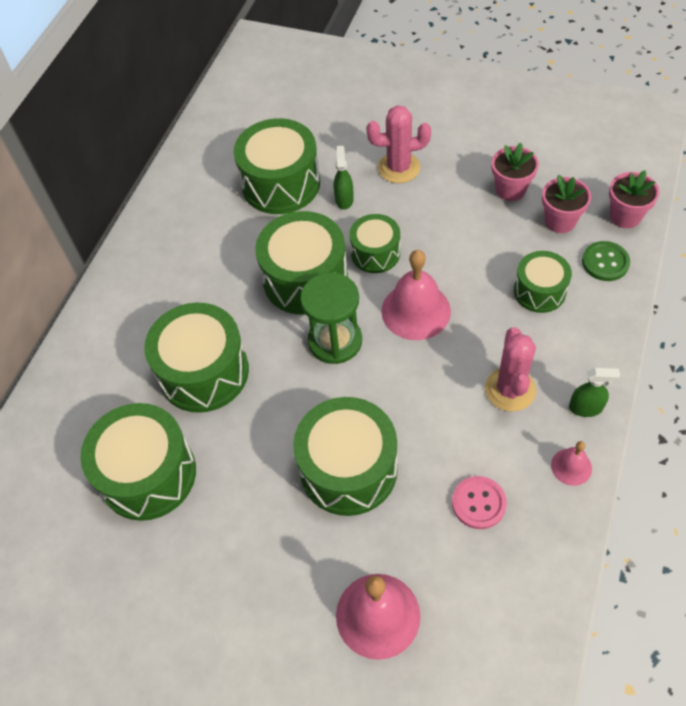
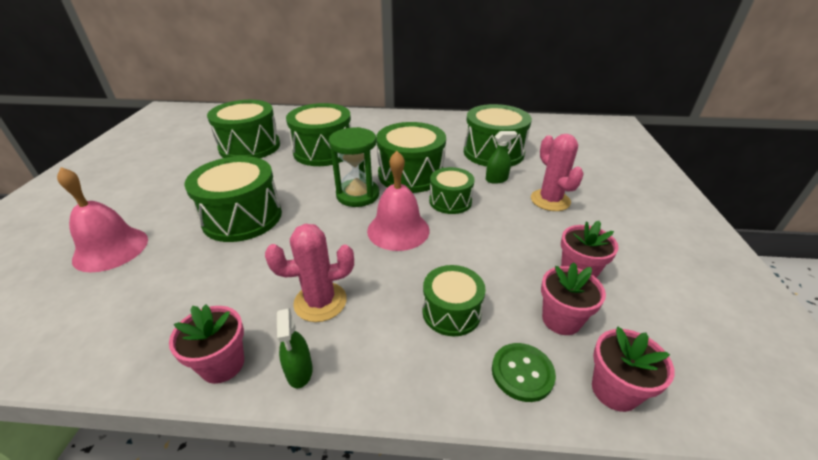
camera: 70 degrees right, 20 degrees down
pink button [452,476,507,529] -> none
pink bell [551,441,592,486] -> pink flower pot [169,304,244,384]

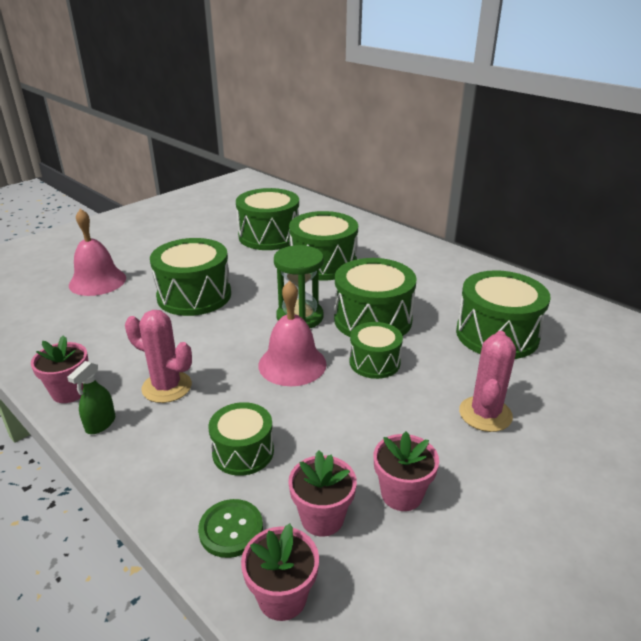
camera: 40 degrees right, 5 degrees down
green spray bottle [486,131,517,184] -> none

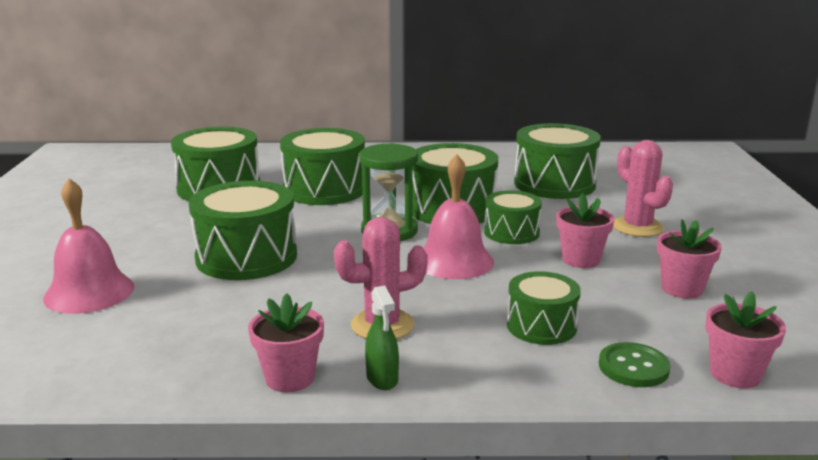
camera: 45 degrees left, 10 degrees down
pink flower pot [288,450,357,537] -> pink flower pot moved to [556,193,614,268]

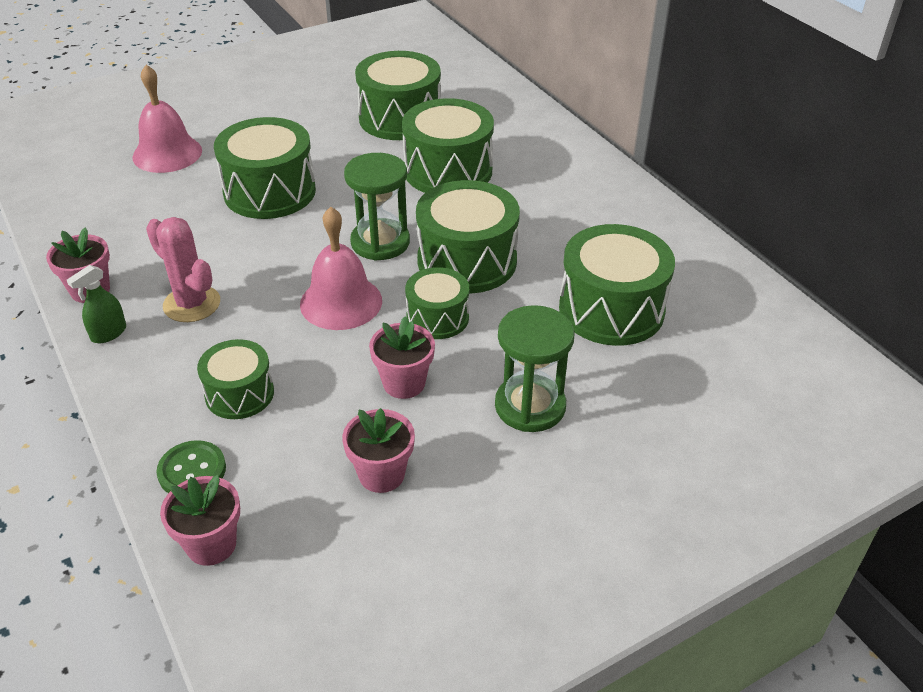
camera: 60 degrees right, 20 degrees up
pink cactus [613,140,673,237] -> green hourglass [495,305,574,432]

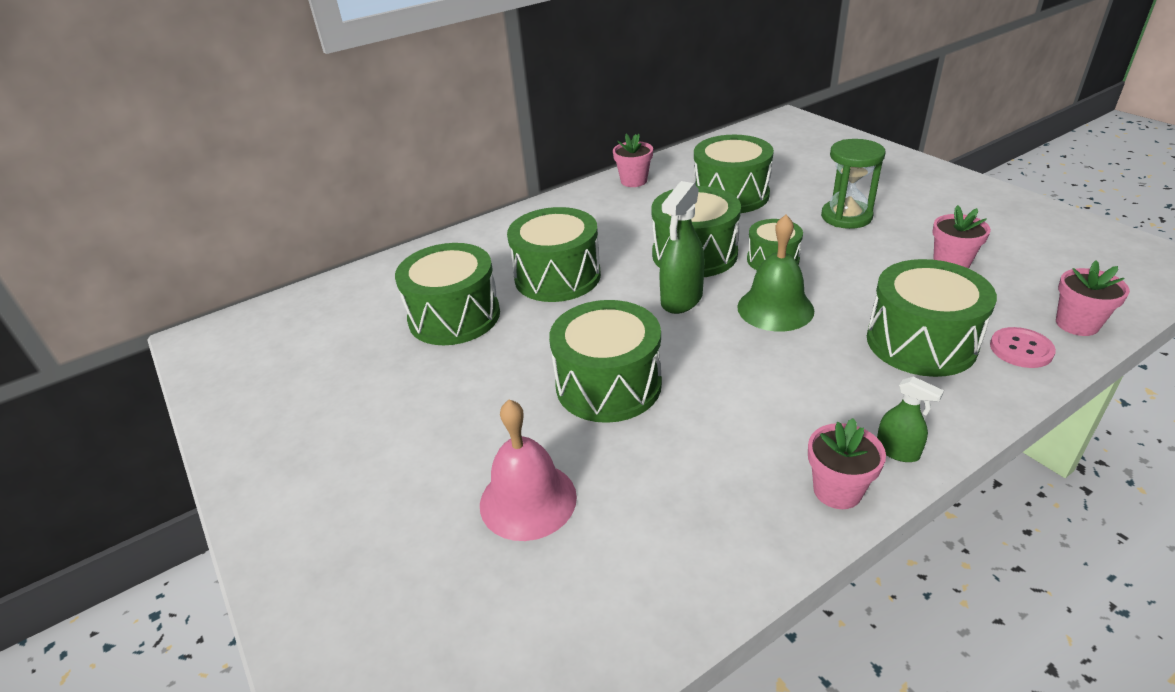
camera: 90 degrees left, 5 degrees down
pink cactus [146,217,220,322] -> none
green button [156,440,226,493] -> pink button [990,327,1056,368]
green drum [197,339,274,419] -> green drum [867,259,997,377], size x1.70
pink bell [300,207,382,330] -> green bell [737,215,814,332]
green hourglass [344,153,410,261] -> green spray bottle [659,181,705,314]
pink flower pot [369,316,435,399] -> pink flower pot moved to [613,134,653,187]

